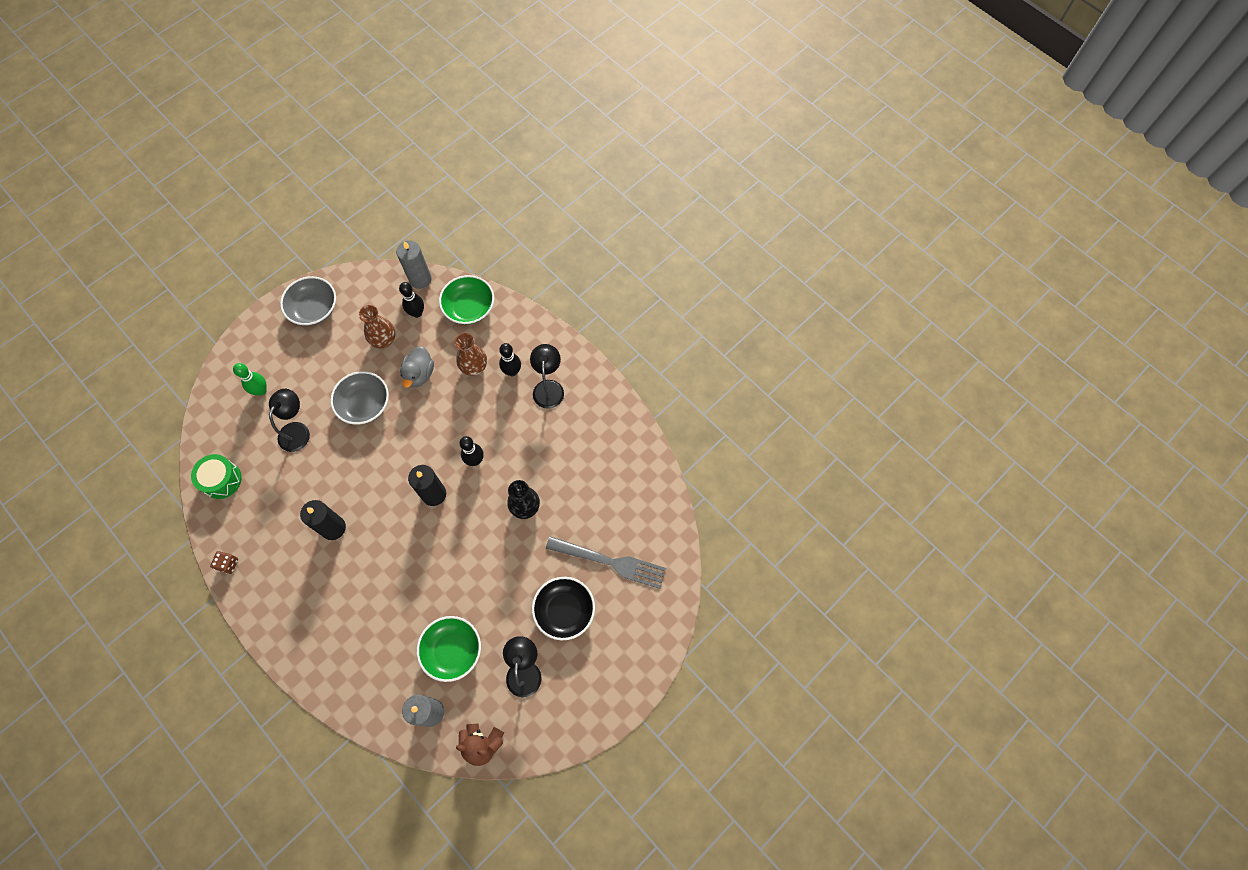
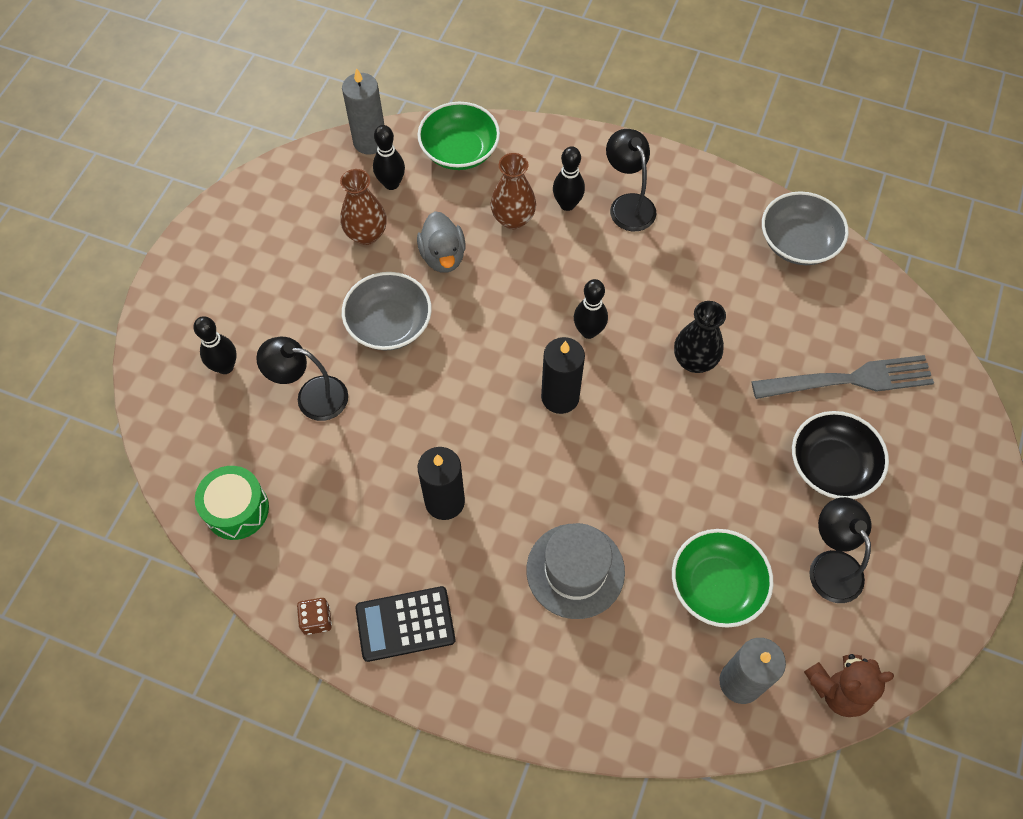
camera: 25 degrees left, 5 degrees down
green bowling pin [233,363,267,396] -> black bowling pin [193,316,237,374]
black lamp [269,389,310,452] -> black lamp turned 75 degrees counterclockwise [256,337,348,421]
grey bowl [280,276,336,326] -> grey bowl moved to [762,191,849,265]
none -> black calculator [355,586,455,662]
none -> grey hat [526,523,625,619]

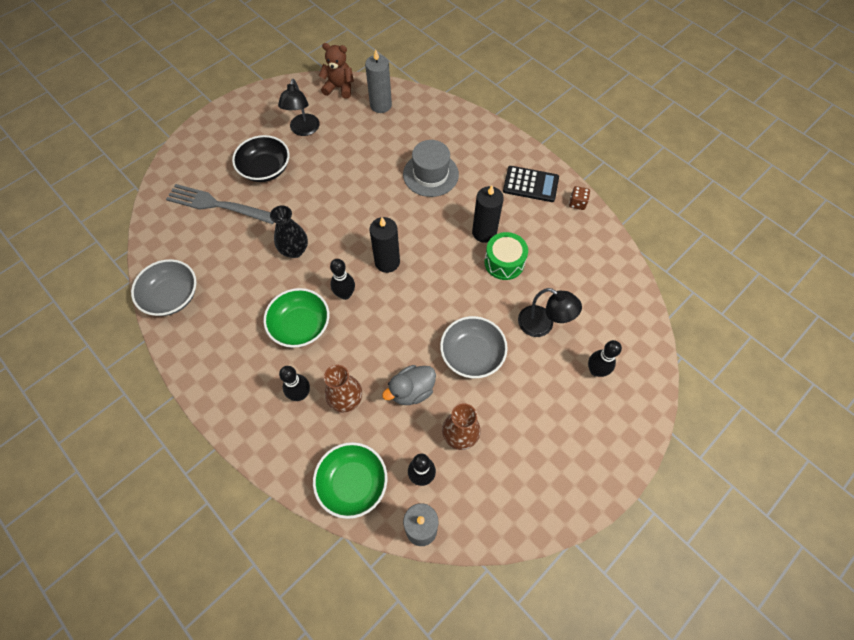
camera: 155 degrees left, 0 degrees up
green drum [195,466,269,540] -> green drum moved to [484,232,528,280]
grey duck [417,211,466,273] -> grey duck turned 135 degrees counterclockwise [382,365,436,405]
black lamp [606,129,656,231] -> none
green bowl [672,529,774,628] -> green bowl moved to [263,288,329,348]

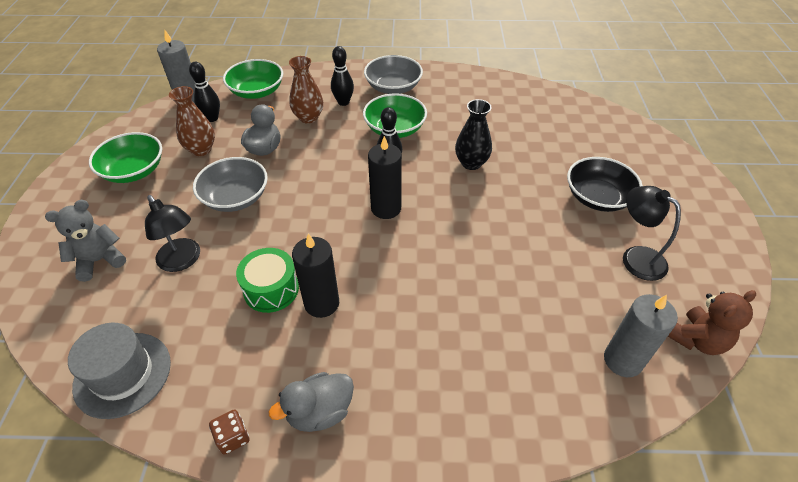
camera: 135 degrees right, 15 degrees down
grey bowl [131,259,197,316] -> grey bowl moved to [364,55,423,94]
grey fork [166,184,274,224] -> none
grey hat [403,140,459,197] -> grey hat moved to [68,323,171,419]
black calculator [503,166,559,202] -> grey duck [269,372,354,432]
black lamp [518,288,582,337] -> black lamp turned 120 degrees counterclockwise [145,195,200,272]
black bowling pin [588,340,622,377] -> grey teddy bear [45,200,126,282]
none -> green bowl [89,132,162,183]

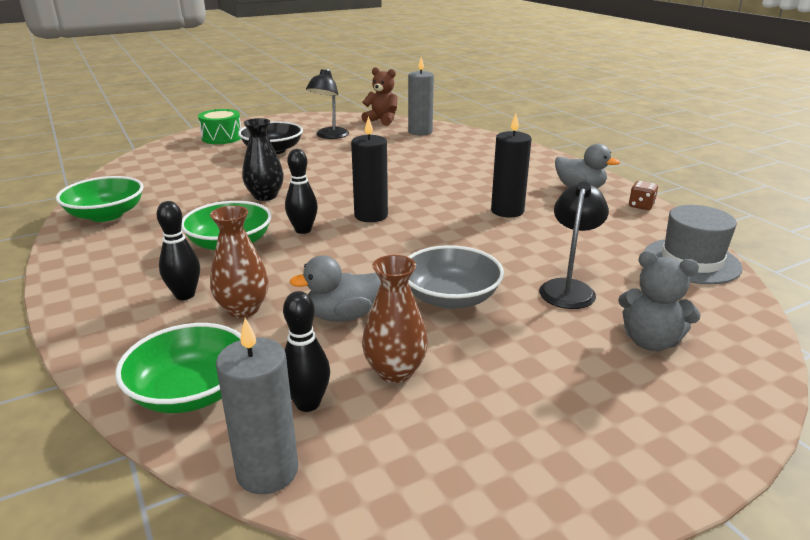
camera: 120 degrees left, 20 degrees down
green bowl [89,132,162,183] -> green bowl moved to [56,176,144,222]
green drum [236,248,299,313] -> green drum moved to [198,109,241,144]
grey bowl [364,55,423,94] -> none

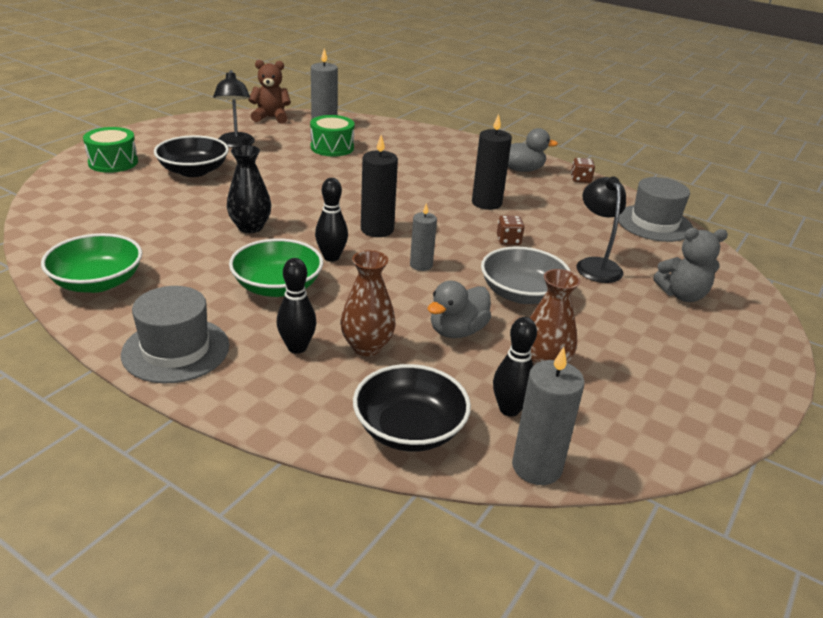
camera: 30 degrees left, 5 degrees up
green bowl [115,323,241,413] -> black bowl [353,364,471,452]
none -> grey hat [121,286,229,383]
none -> green drum [310,115,355,156]
none -> grey candle [410,203,437,271]
none -> brown dice [497,216,524,245]

